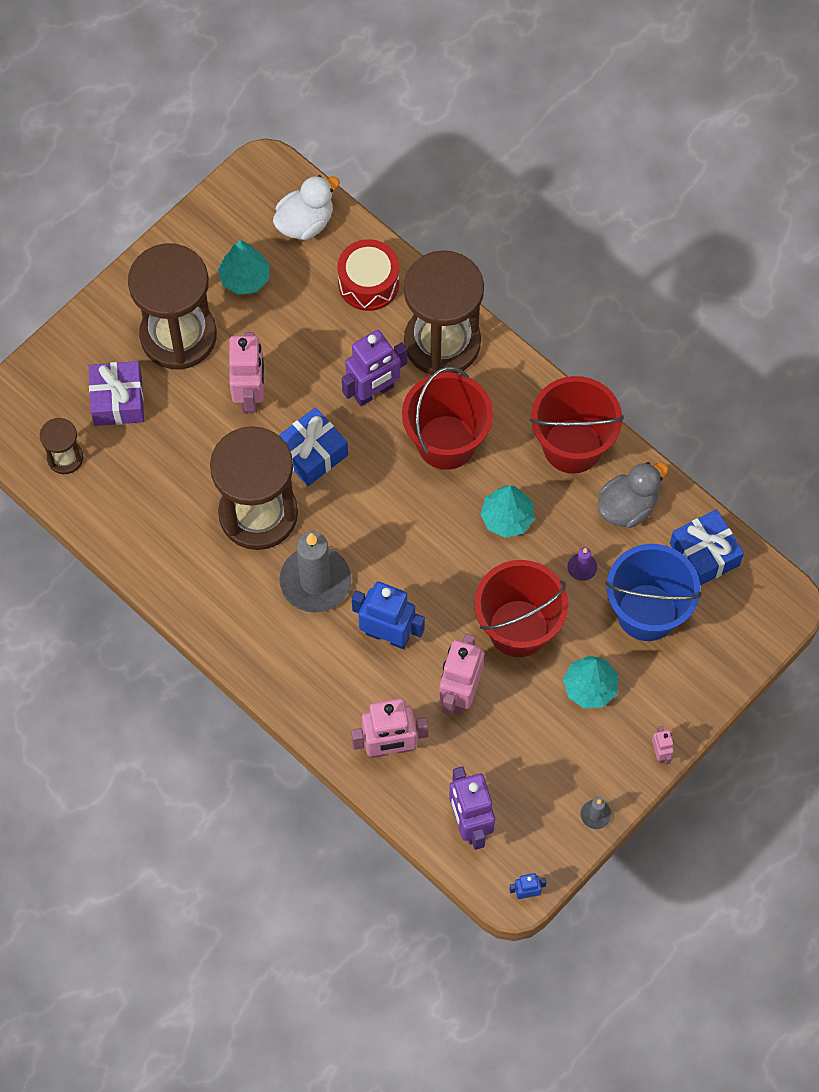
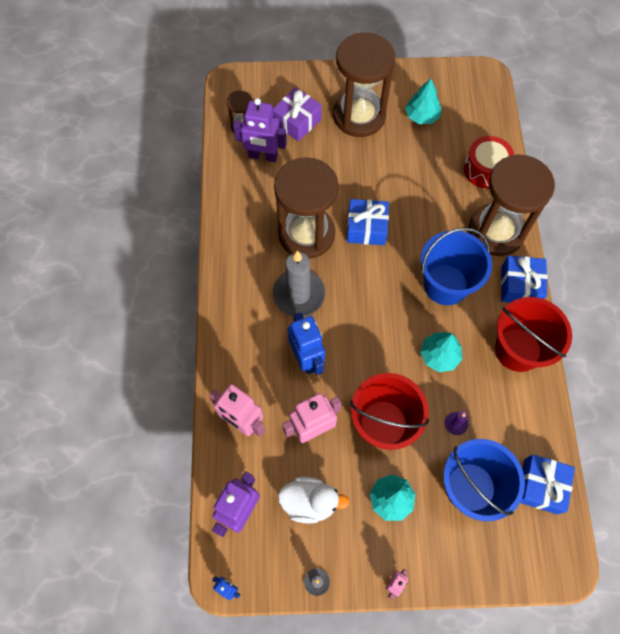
camera: 45 degrees right, 0 degrees up
pink robot [229,332,264,413] -> none
white duck [273,175,340,240] -> white duck moved to [278,477,349,524]
purple robot [342,330,407,406] -> purple robot moved to [233,98,287,162]
red bucket [402,367,493,470] -> blue bucket [420,227,492,305]
grey duck [598,462,669,528] -> none
none -> blue gift [501,255,548,303]

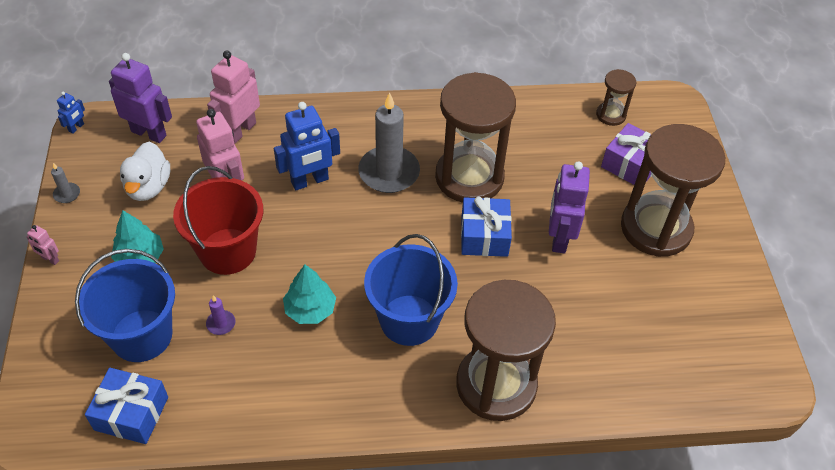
camera: 85 degrees right, 15 degrees down
purple robot [233,98,287,162] -> purple robot moved to [549,162,590,254]
turquoise tree [405,79,441,124] -> none
red drum [464,136,514,188] -> none
red bucket [495,297,572,372] -> none
blue gift [501,255,548,303] -> none

